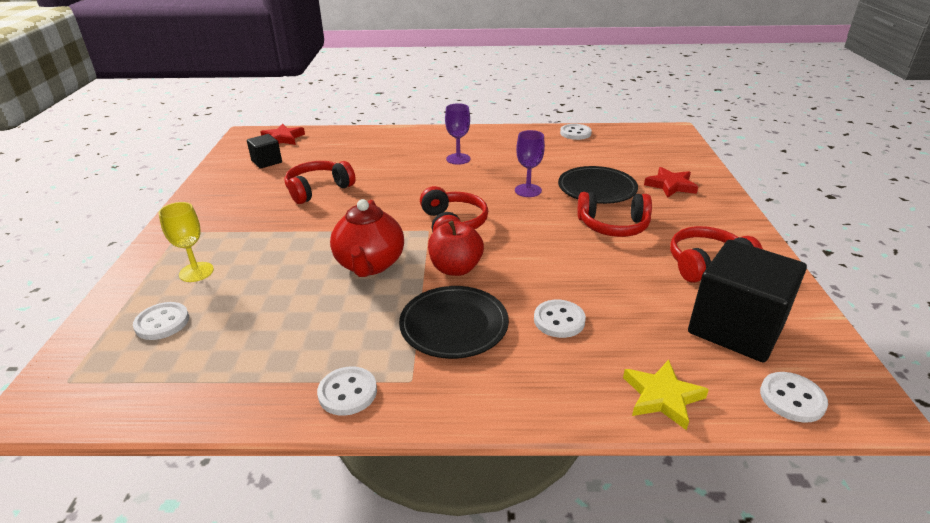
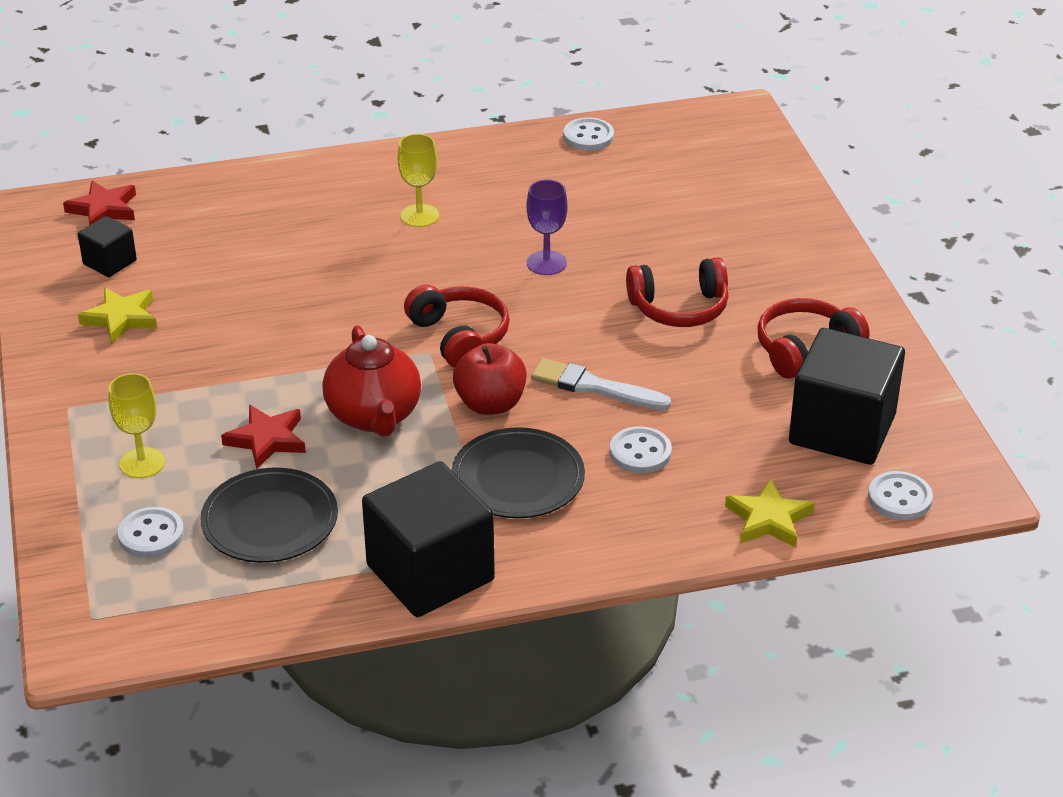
camera: 15 degrees left, 5 degrees up
red headphones [284,161,356,204] -> none
white button [317,366,377,416] -> black cube [362,461,495,617]
purple goblet [445,103,471,165] -> yellow goblet [398,134,439,227]
black plate [558,166,638,204] -> black plate moved to [200,468,338,563]
red star [644,167,698,197] -> red star moved to [221,405,306,469]
none -> yellow star [78,288,157,344]
none -> white brush [531,358,671,410]

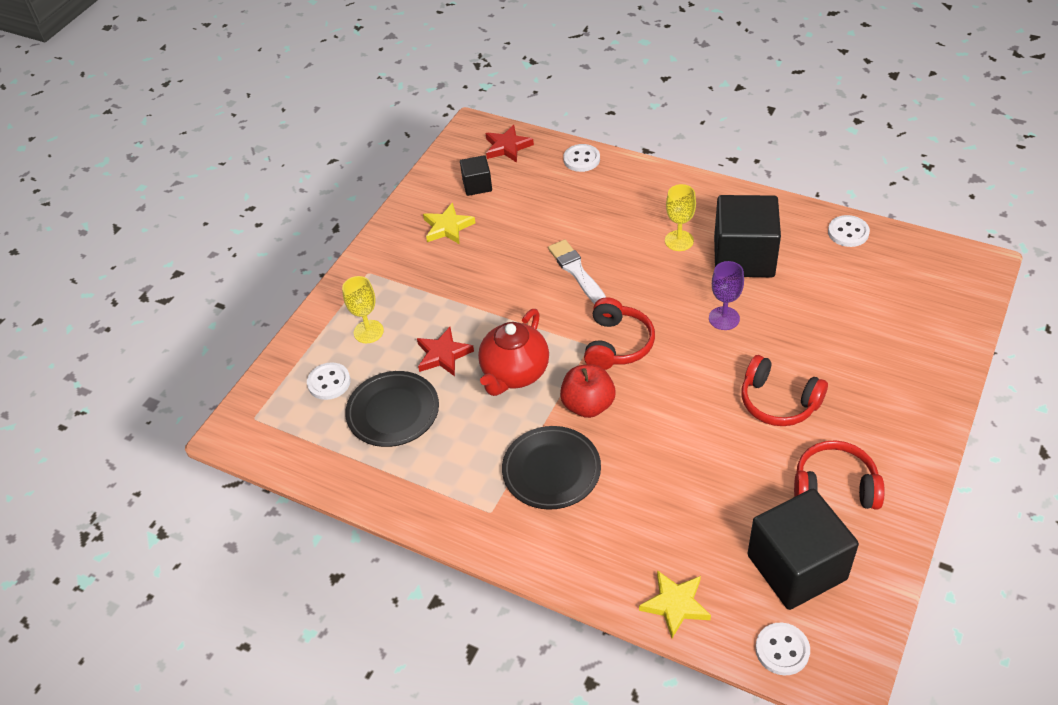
camera: 45 degrees right, 10 degrees up
black cube [362,461,495,617] -> black cube moved to [714,195,781,277]
white brush [531,358,671,410] -> white brush moved to [548,240,606,304]
white button [610,426,672,473] -> white button moved to [563,144,600,172]

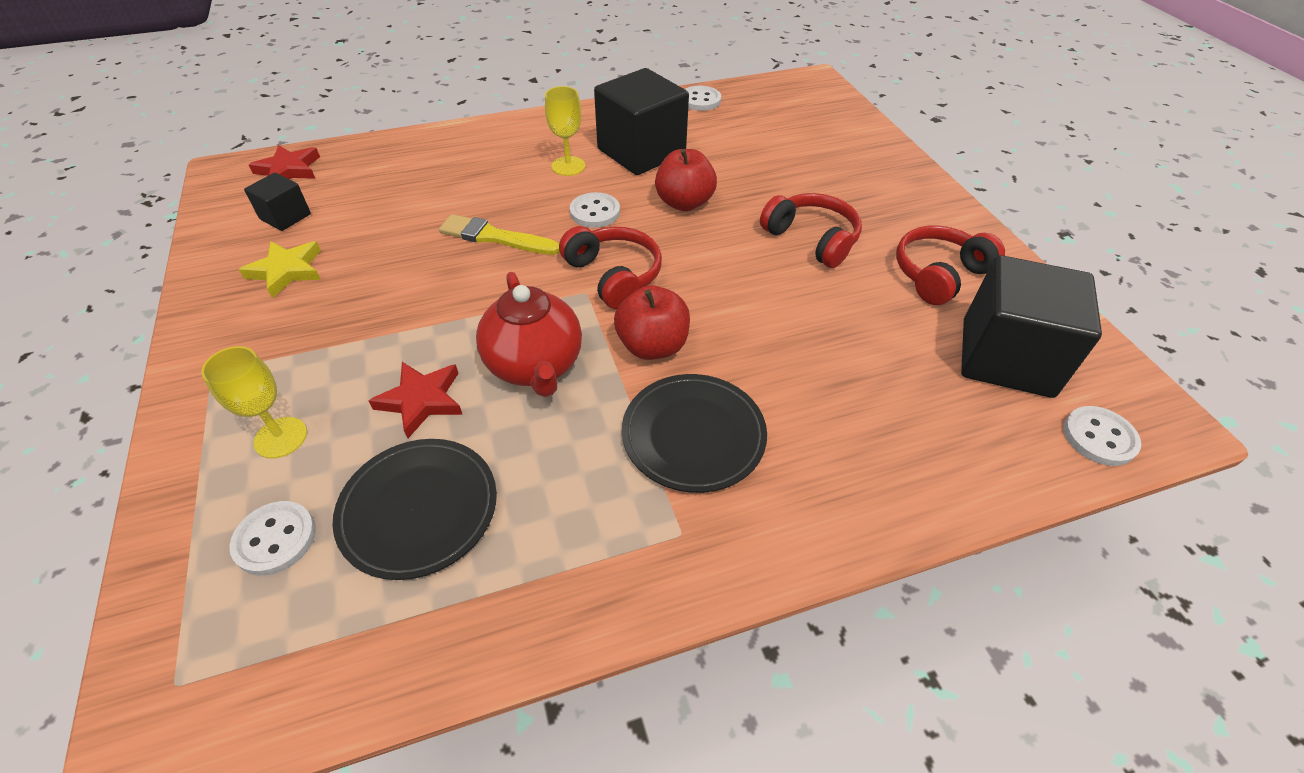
camera: 50 degrees left, 0 degrees up
white brush [548,240,606,304] -> yellow brush [439,214,560,255]
white button [563,144,600,172] -> white button moved to [570,192,620,228]
yellow star [639,570,711,638] -> none
purple goblet [709,261,744,330] -> red apple [655,149,717,211]
red headphones [741,355,828,426] -> red headphones turned 120 degrees counterclockwise [760,193,862,268]

